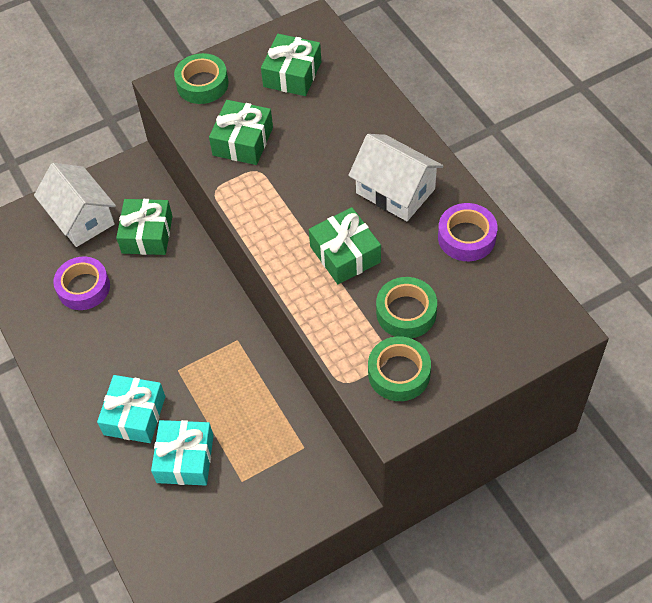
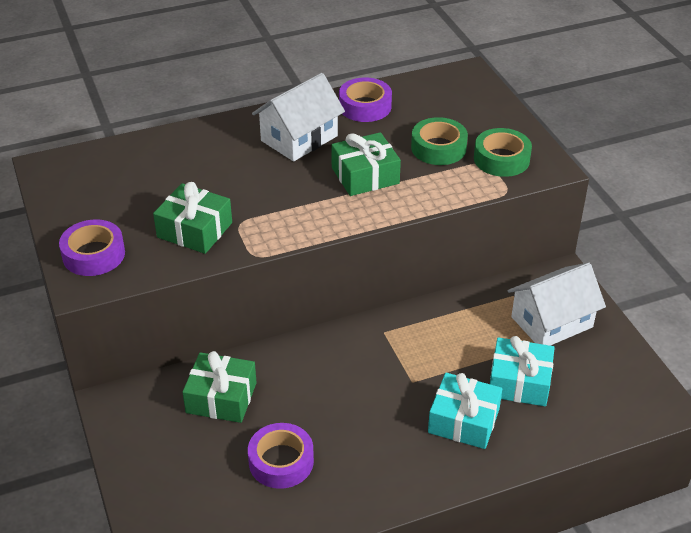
camera: 85 degrees left, 15 degrees down
white house [34,163,116,247] -> white house moved to [508,263,606,346]
green tape [174,53,228,104] -> purple tape [59,219,125,276]
green gift [261,34,321,96] -> none

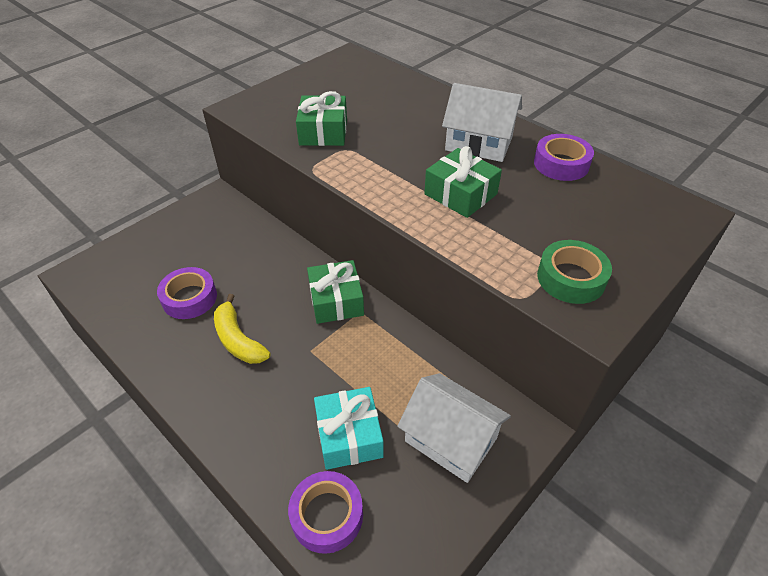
camera: 65 degrees right, 5 degrees up
purple tape [59,219,125,276] -> purple tape moved to [288,471,363,554]
green gift [182,351,257,423] -> green gift moved to [307,260,364,324]
green tape [411,117,468,165] -> none
turquoise gift [428,373,502,449] -> none
none -> yellow banana [214,294,271,364]

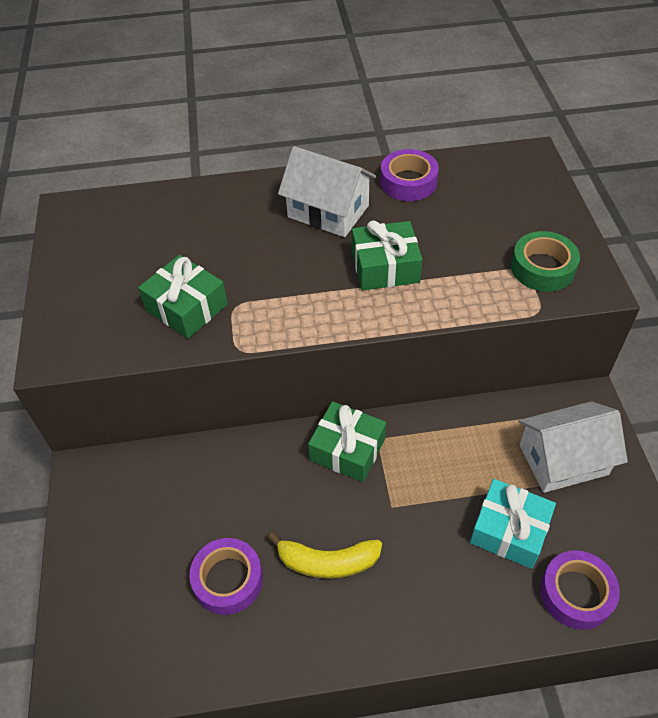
camera: 50 degrees left, 5 degrees up
white house [442,83,522,162] -> white house turned 60 degrees clockwise [278,146,376,237]

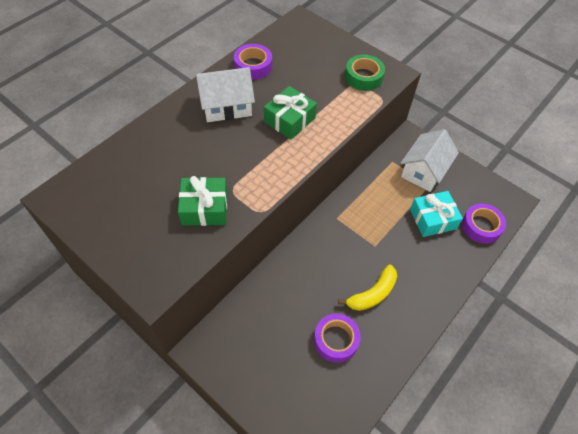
camera: 45 degrees left, 5 degrees up
green gift [308,401,386,482] -> none

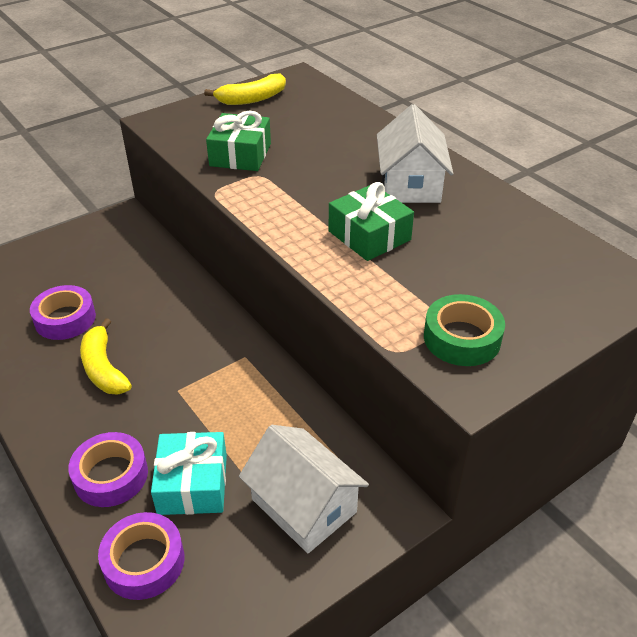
camera: 105 degrees right, 15 degrees down
purple tape [234,44,272,80] -> purple tape moved to [68,432,148,507]
none -> yellow banana [204,73,286,105]

